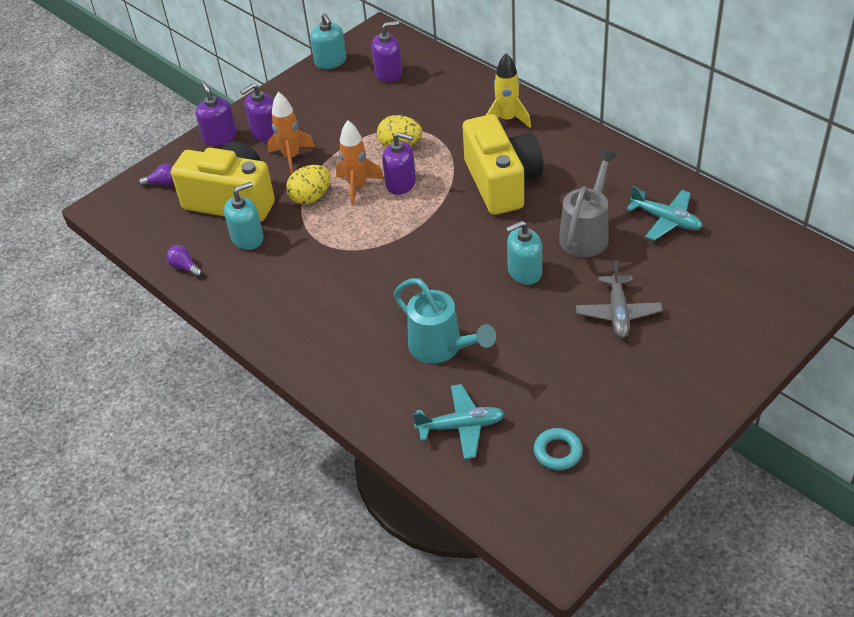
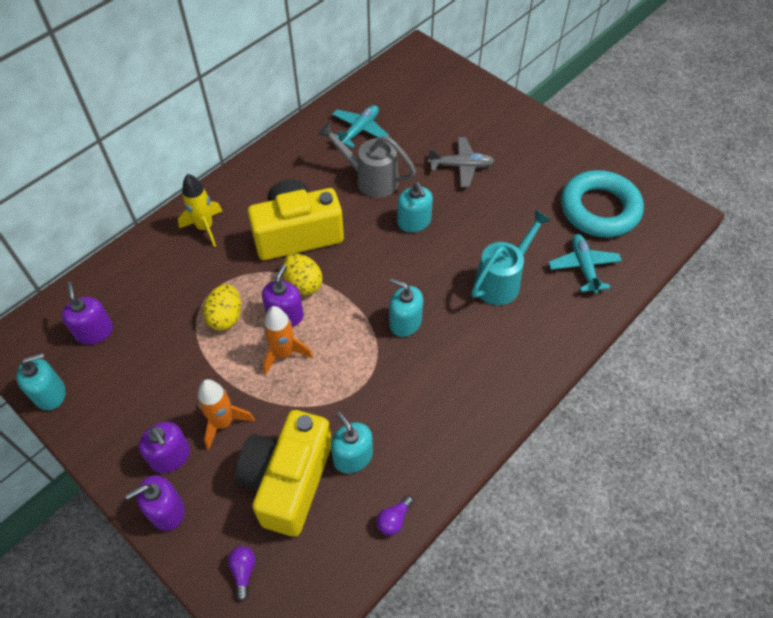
camera: 95 degrees left, 10 degrees up
yellow egg [286,165,331,204] -> yellow egg moved to [283,253,322,295]
turquoise ring [534,428,583,470] -> turquoise ring [561,170,644,238], size x2.25
none -> turquoise soap dispenser [389,278,423,337]

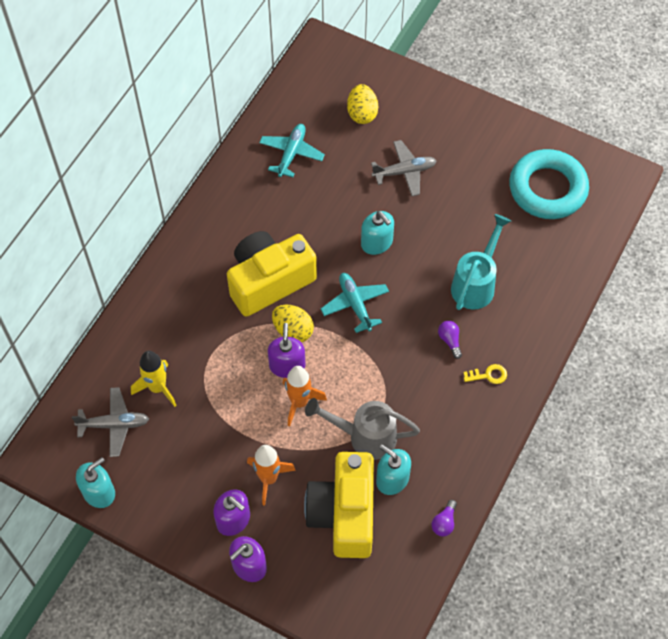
camera: 15 degrees left, 5 degrees up
purple soap dispenser [61,282,113,345] -> grey plane [72,387,149,457]
yellow rocket [178,174,222,247] -> yellow rocket moved to [131,351,177,407]
yellow egg [203,284,241,330] -> yellow egg moved to [347,84,378,124]
purple light bulb [228,546,256,601] -> purple light bulb moved to [438,321,462,359]
grey watering can [318,122,416,198] -> grey watering can moved to [305,398,420,460]
turquoise soap dispenser [389,278,423,337] -> none
turquoise plane [548,234,622,294] -> turquoise plane moved to [321,273,389,333]
none -> yellow key [463,364,507,384]

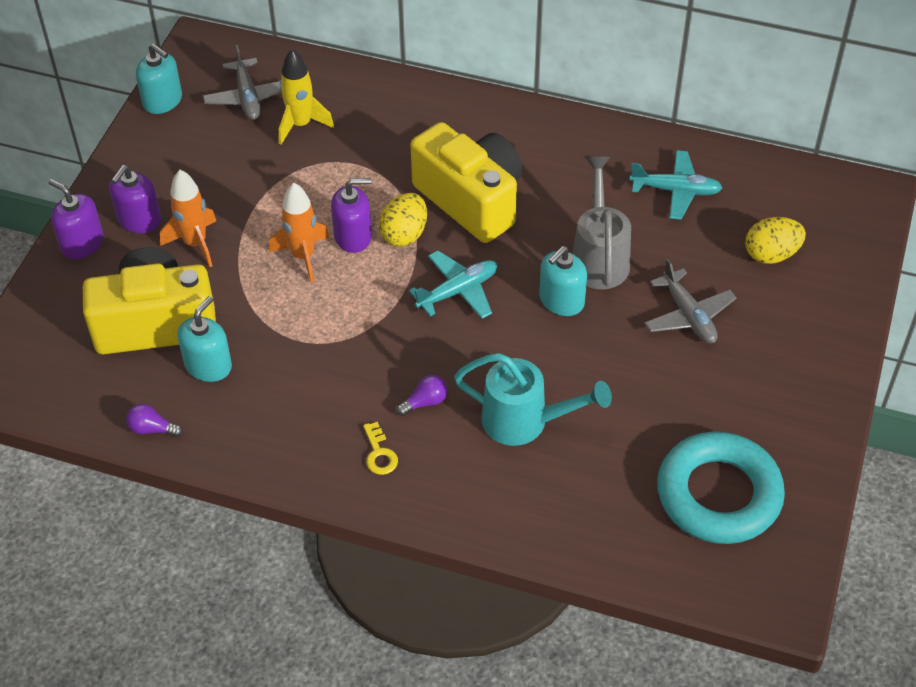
camera: 80 degrees right, 10 degrees down
grey watering can [305,398,420,460] -> grey watering can moved to [572,157,631,289]

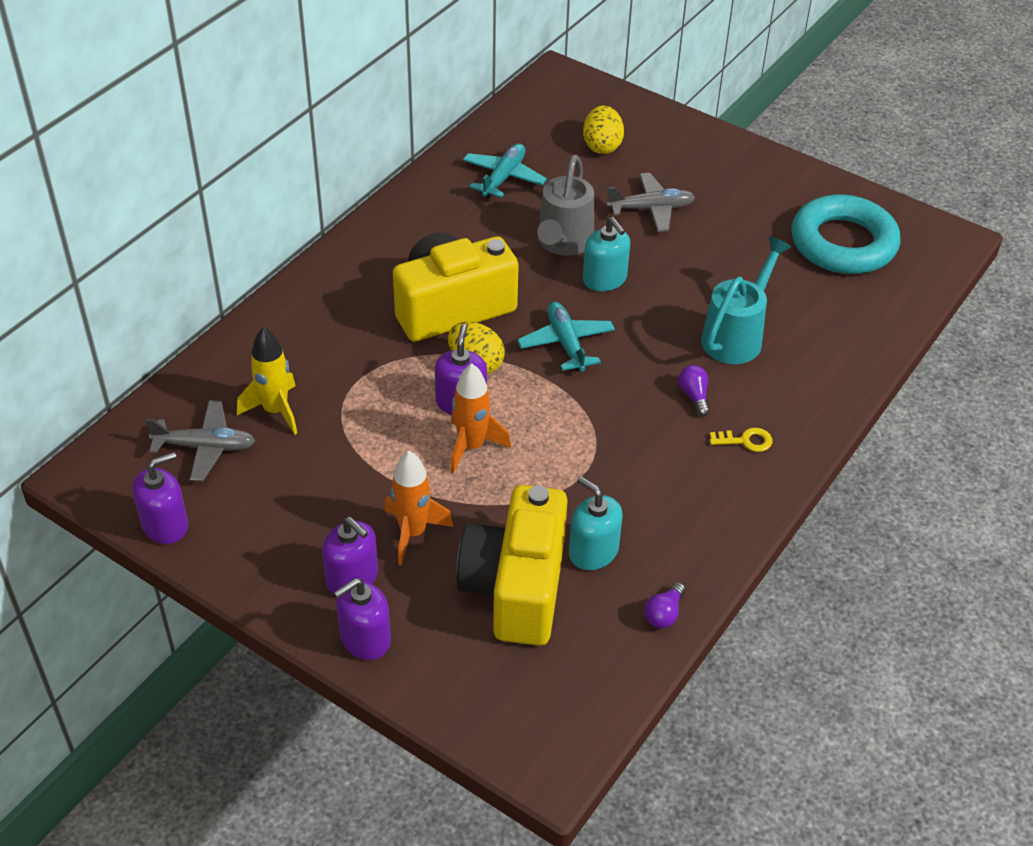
camera: 75 degrees left, 5 degrees down
turquoise soap dispenser [136,44,182,114] -> purple soap dispenser [132,452,188,544]
grey watering can [572,157,631,289] -> grey watering can turned 90 degrees counterclockwise [537,155,594,256]

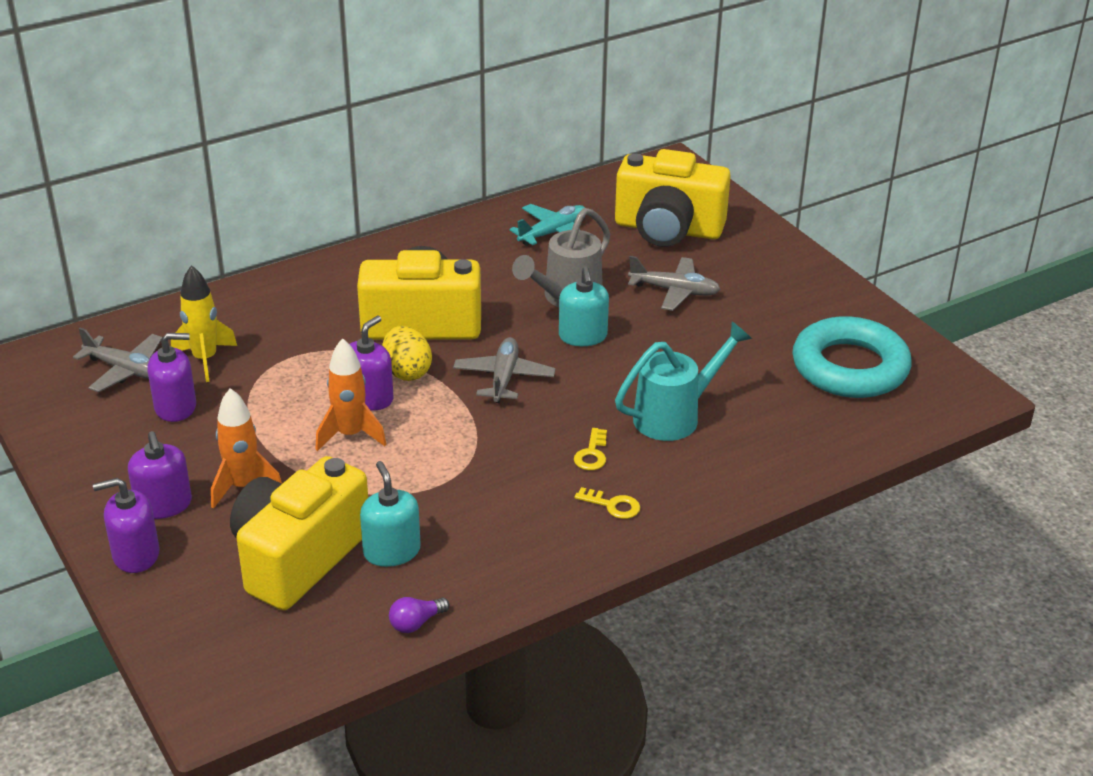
camera: 25 degrees right, 10 degrees down
purple soap dispenser [132,452,188,544] -> purple soap dispenser moved to [147,333,196,422]
turquoise plane [517,302,615,372] -> grey plane [453,337,555,403]
yellow egg [583,105,624,154] -> yellow camera [615,149,731,247]
purple light bulb [678,365,710,416] -> yellow key [574,428,607,470]

